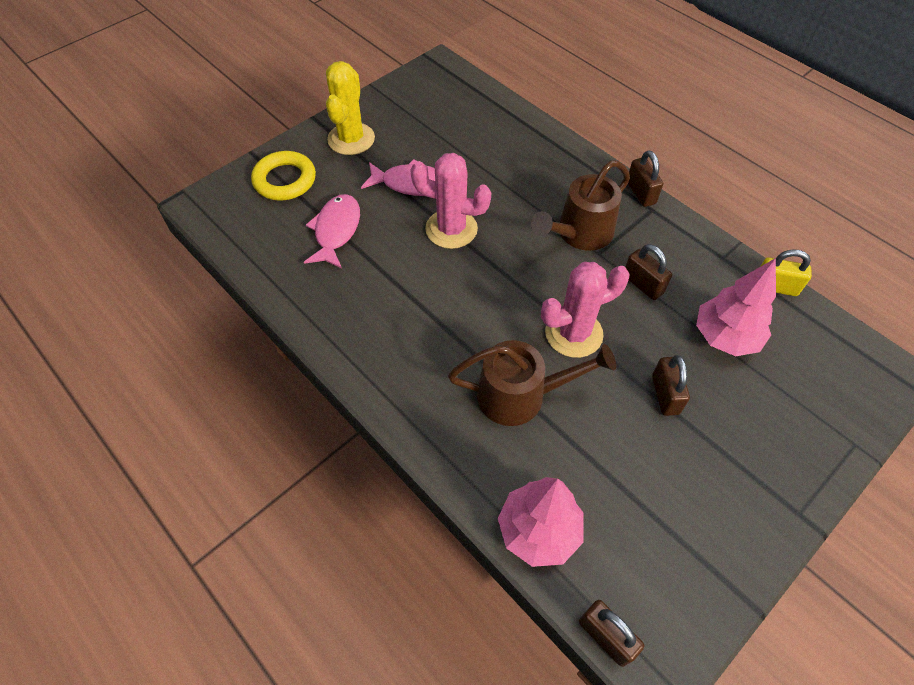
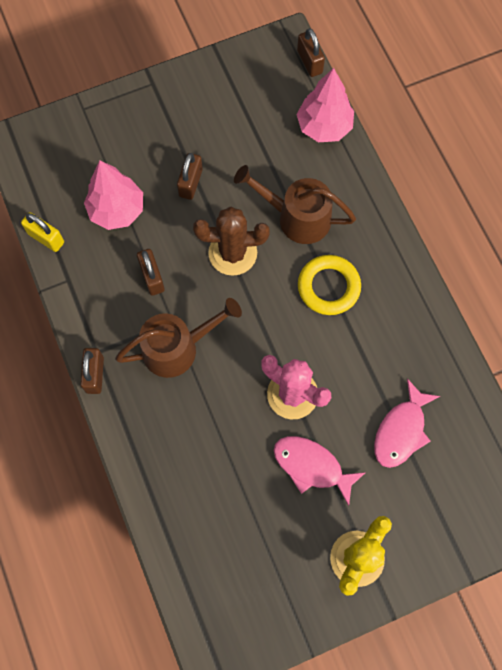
camera: 160 degrees left, 15 degrees up
yellow ring [251,151,316,200] -> yellow ring moved to [298,255,361,315]
pink cactus [541,262,630,358] -> brown cactus [193,207,270,276]

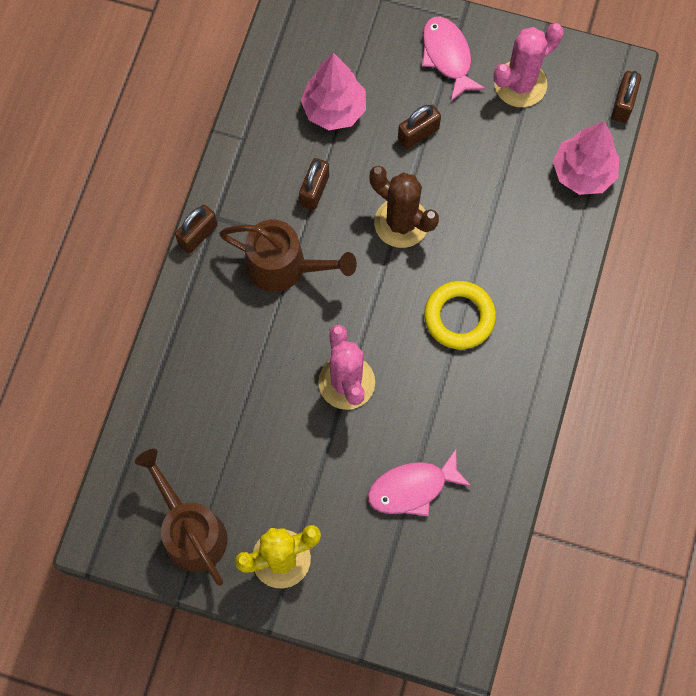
camera: 40 degrees right, 0 degrees up
yellow padlock [21,212,64,252] -> none
brown watering can [234,165,356,244] -> brown watering can moved to [135,449,227,586]
pink fish [273,436,366,506] -> pink fish moved to [422,16,486,101]
none -> pink cactus [494,23,564,107]

